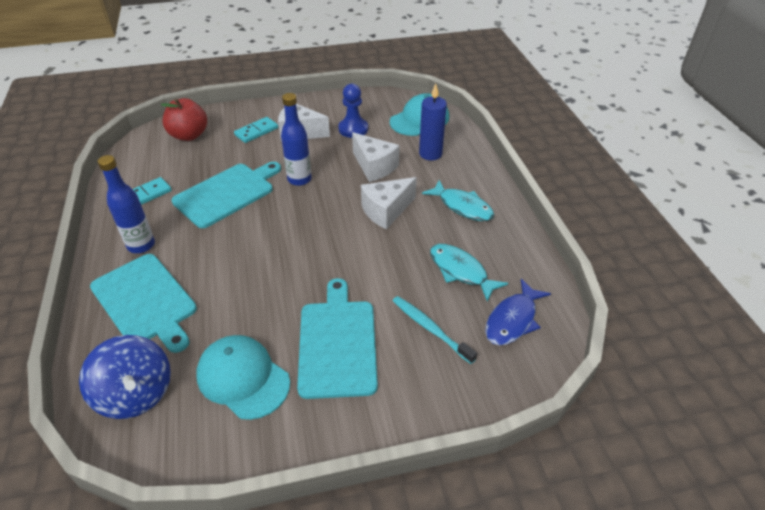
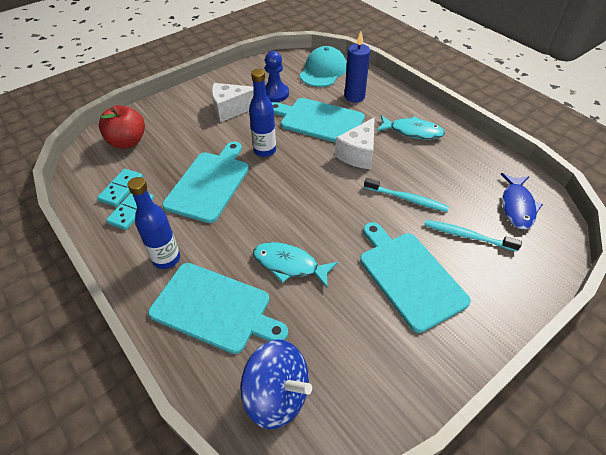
camera: 25 degrees left, 5 degrees up
turquoise cap [196,335,290,420] -> none
turquoise domino [234,117,278,143] -> turquoise domino moved to [97,169,143,207]
white cheese [352,132,400,182] -> turquoise cutting board [272,98,365,143]
turquoise fish [430,244,508,301] -> turquoise fish moved to [253,242,338,288]
none -> turquoise toothbrush [364,178,449,212]

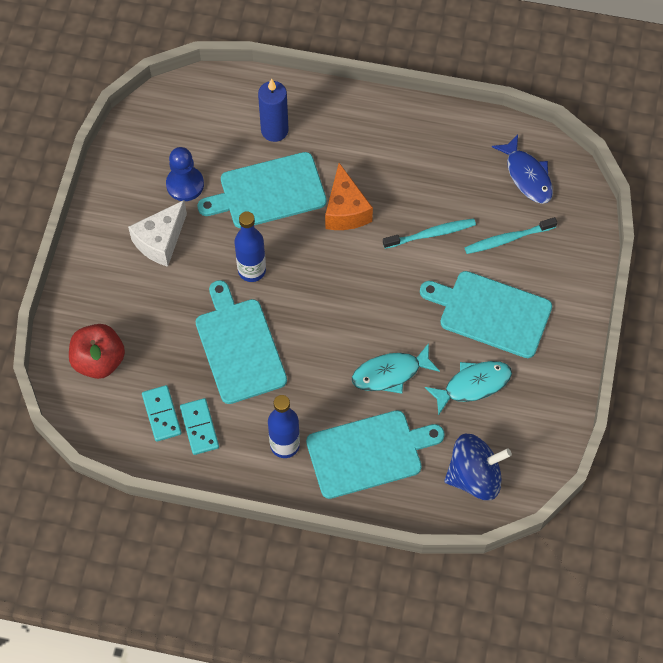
camera: 40 degrees left, 15 degrees up
turquoise cap [299,46,347,87] -> none
white cheese [335,117,375,169] -> orange cheese [325,163,373,230]
turquoise fish [377,115,445,139] -> turquoise fish moved to [425,361,512,416]

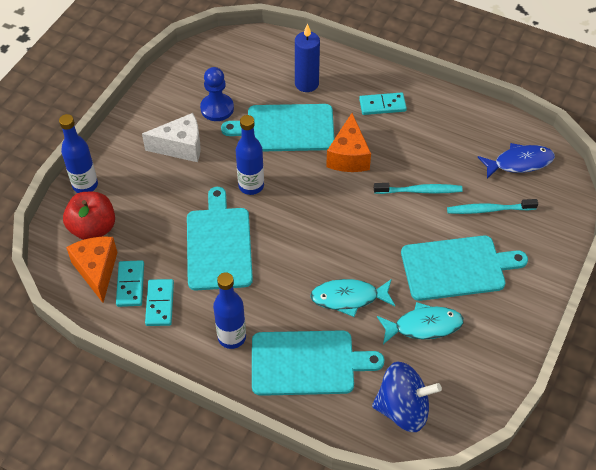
camera: 15 degrees right, 10 degrees down
white cheese [128,200,187,267] -> white cheese turned 150 degrees counterclockwise [142,113,201,162]
turquoise cutting board [420,271,552,358] -> turquoise cutting board turned 135 degrees clockwise [401,235,528,301]
blue fish [492,134,553,204] -> blue fish turned 90 degrees counterclockwise [478,143,555,179]
none -> blue bottle [59,114,98,193]
none -> orange cheese [66,236,118,303]
none -> turquoise domino [359,92,407,115]

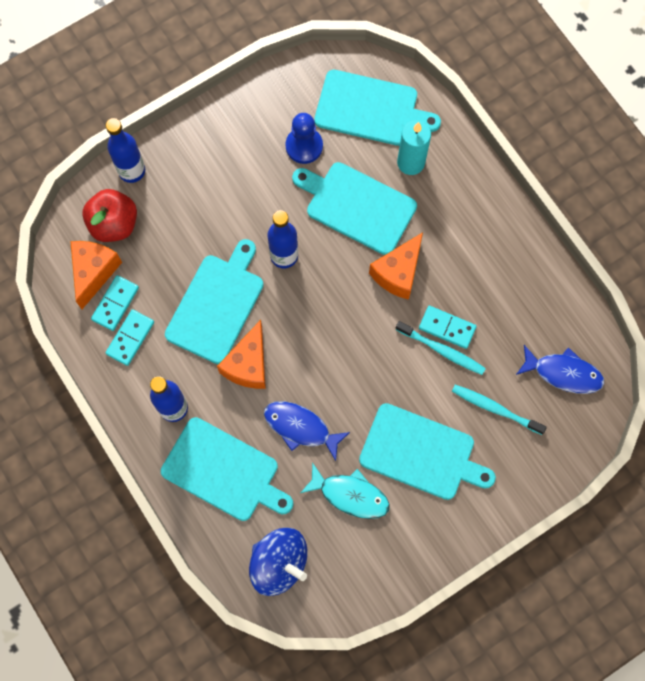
camera: 30 degrees right, 20 degrees up
white cheese [142,113,201,162] -> none
blue candle [295,24,320,92] -> turquoise candle [397,120,431,175]
turquoise fish [310,279,395,317] -> blue fish [264,401,350,461]
turquoise domino [359,92,407,115] -> turquoise domino moved to [419,306,477,349]
none -> orange cheese [217,320,266,389]
none -> turquoise cutting board [314,70,441,146]

